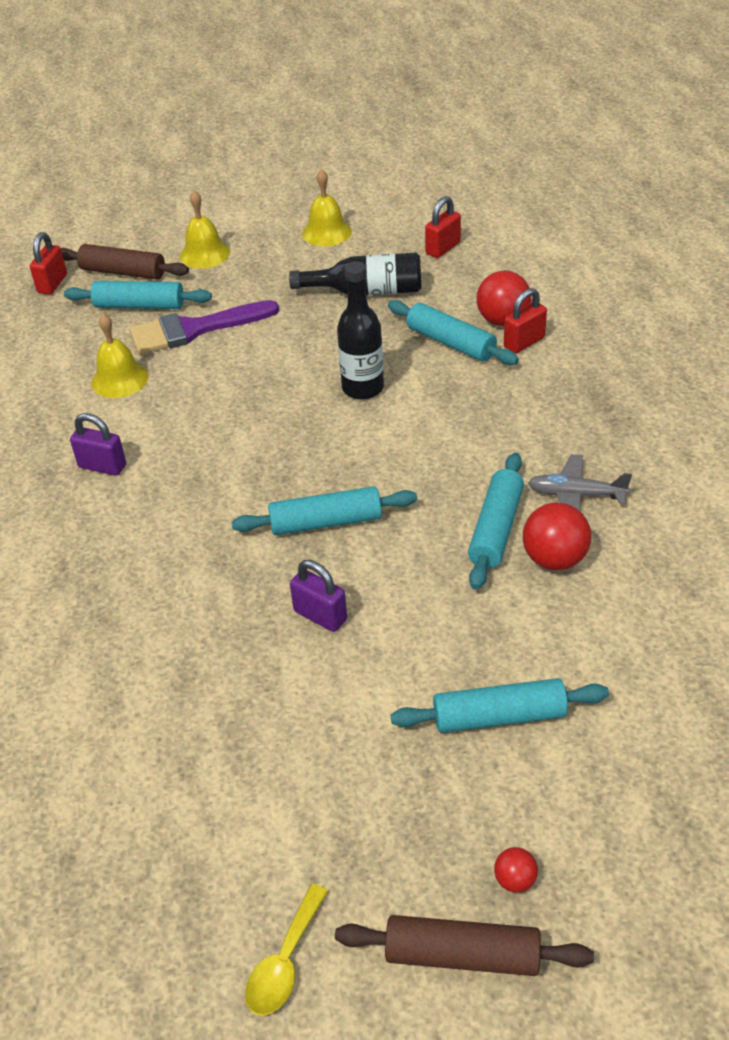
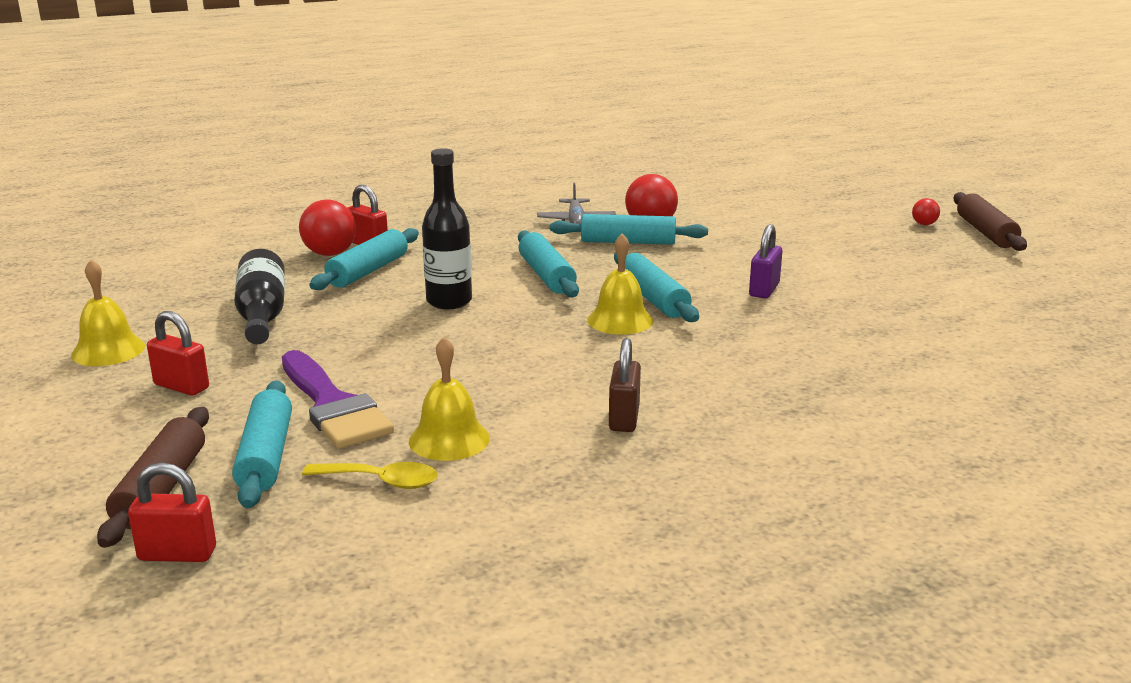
camera: 105 degrees left, 20 degrees down
purple padlock [70,413,126,476] -> brown padlock [609,338,641,432]
yellow bell [180,191,230,268] -> yellow bell moved to [587,233,653,334]
yellow spoon [245,884,328,1015] -> yellow spoon moved to [302,462,438,489]
turquoise rolling pin [391,678,609,733] -> turquoise rolling pin moved to [518,230,579,297]
red padlock [425,196,461,258] -> red padlock moved to [147,311,209,396]

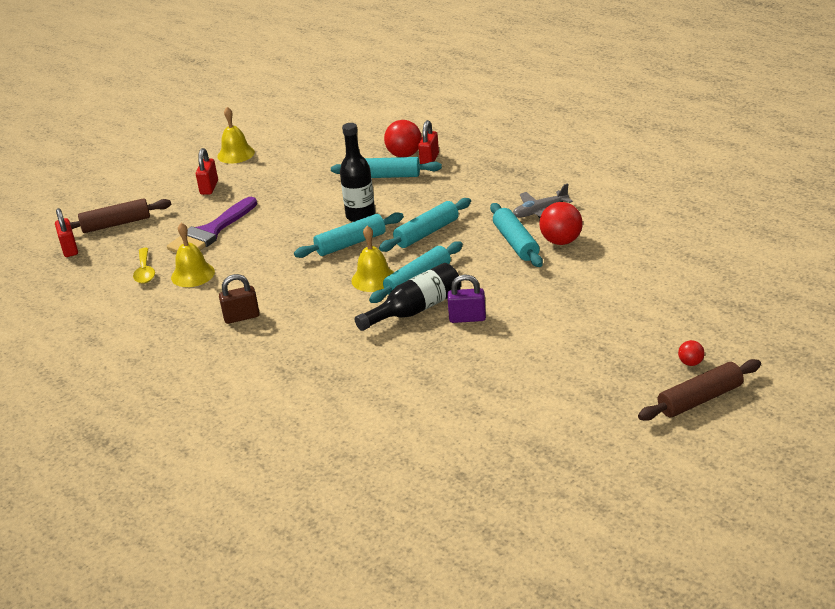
camera: 70 degrees right, 10 degrees up
turquoise rolling pin [232,381,292,508] -> turquoise rolling pin moved to [294,212,404,258]
black bottle [234,249,285,344] -> black bottle moved to [355,263,461,331]

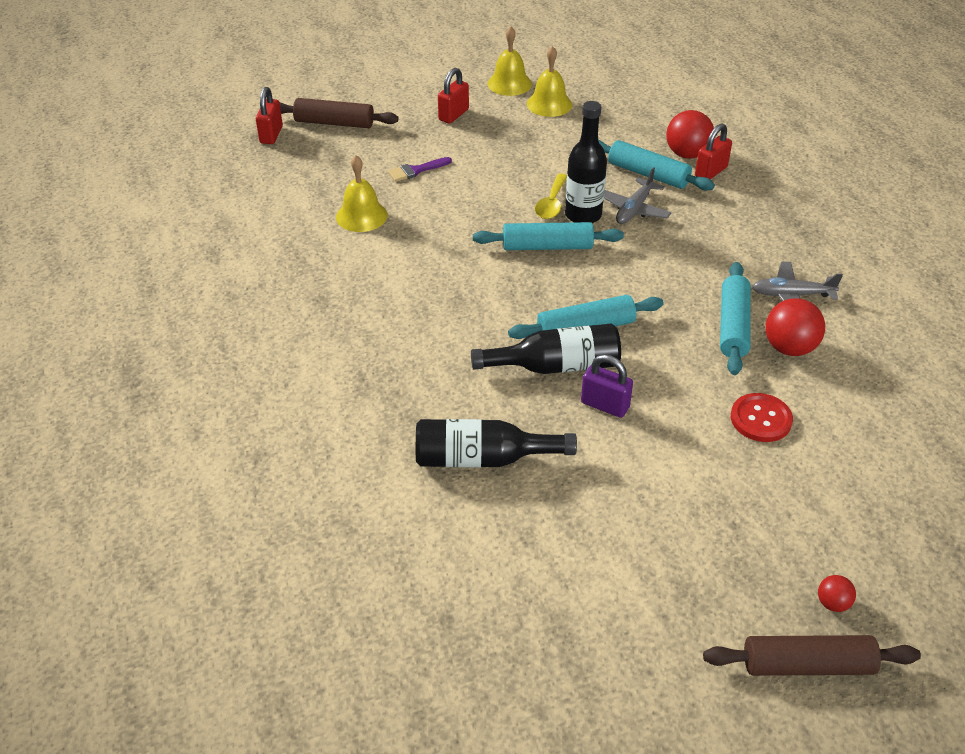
camera: 25 degrees right, 10 degrees up
yellow spoon [133,248,155,284] -> yellow spoon moved to [535,173,567,219]
purple brush [167,197,257,253] -> purple brush [388,157,452,182], size x0.49
brown padlock [219,274,260,324] -> none
yellow bell [352,226,394,292] -> yellow bell moved to [527,46,572,117]
turquoise rolling pin [379,198,471,252] -> none
none -> black bottle [416,419,577,467]
none -> grey plane [604,167,672,224]
none -> red button [731,393,793,442]

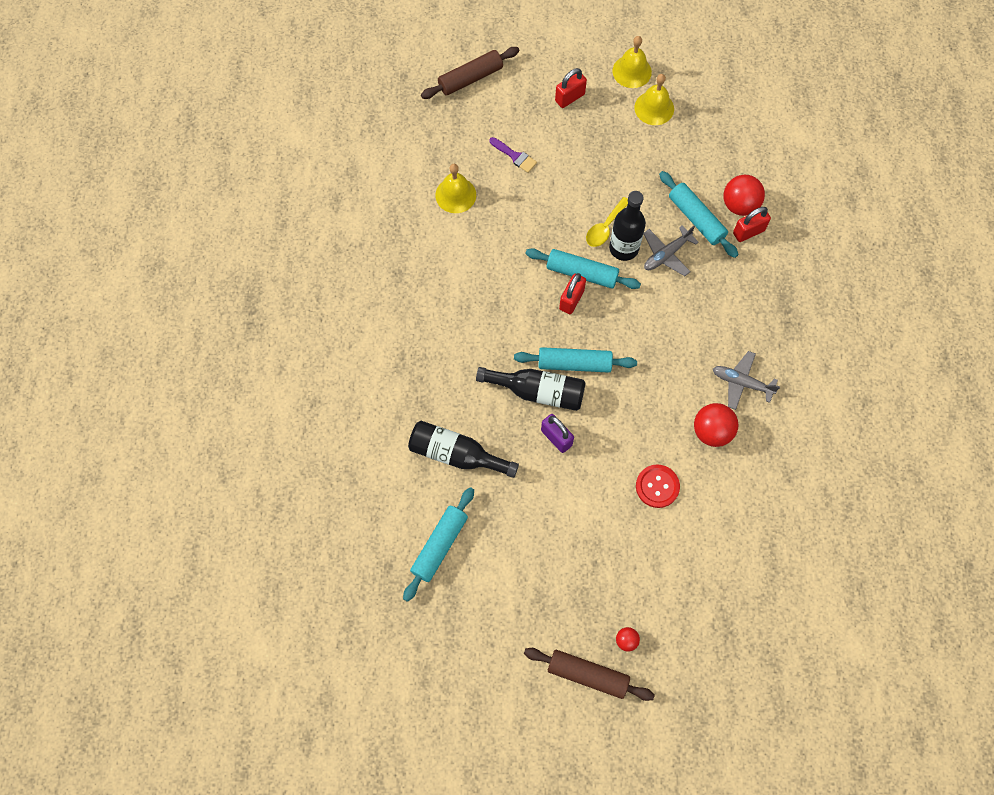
camera: 20 degrees right, 25 degrees up
red padlock [256,87,283,144] -> red padlock moved to [559,273,586,314]
brown rolling pin [279,98,399,128] -> brown rolling pin turned 60 degrees counterclockwise [421,47,519,99]
purple brush [388,157,452,182] -> purple brush turned 135 degrees counterclockwise [489,137,537,173]
turquoise rolling pin [720,262,751,375] -> turquoise rolling pin moved to [403,487,474,602]

